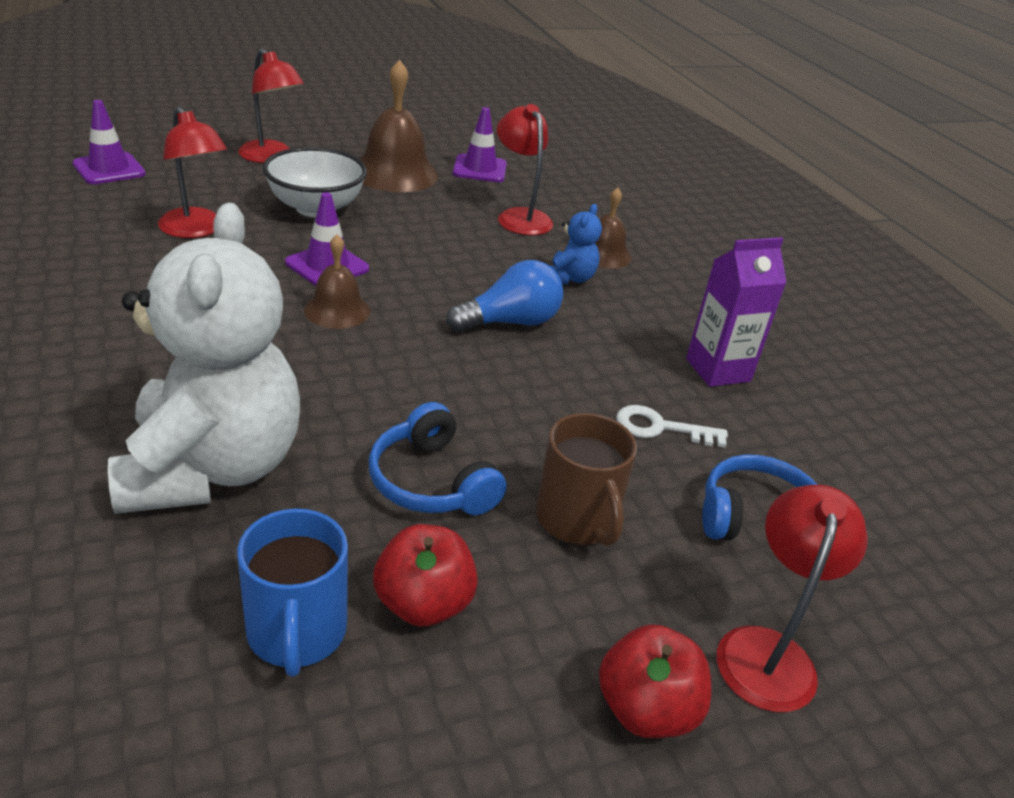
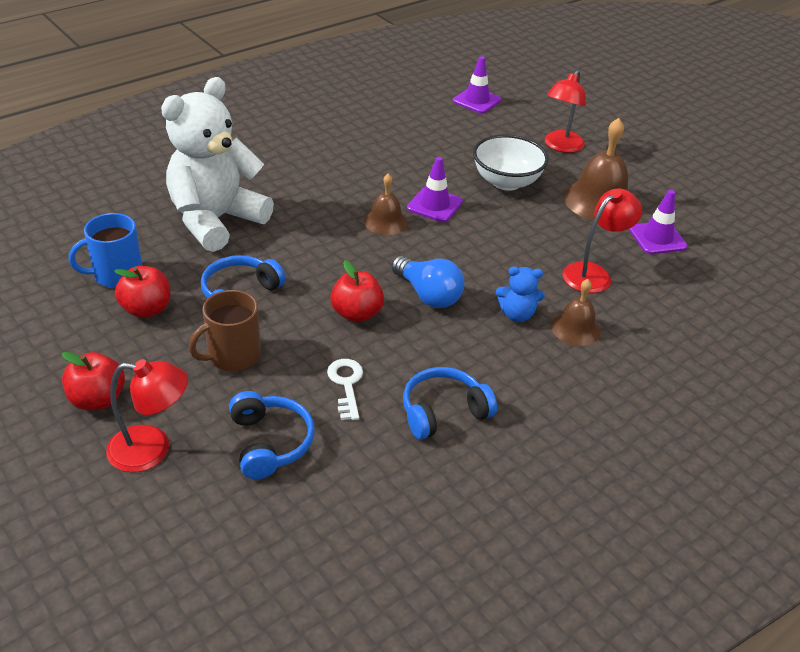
camera: 75 degrees right, 5 degrees up
white teddy bear [108,203,300,514] -> white teddy bear turned 150 degrees clockwise [161,77,274,252]
red lamp [158,106,227,238] -> none
purple carton [686,237,787,387] -> blue headphones [403,367,497,440]
none -> red apple [330,260,384,323]

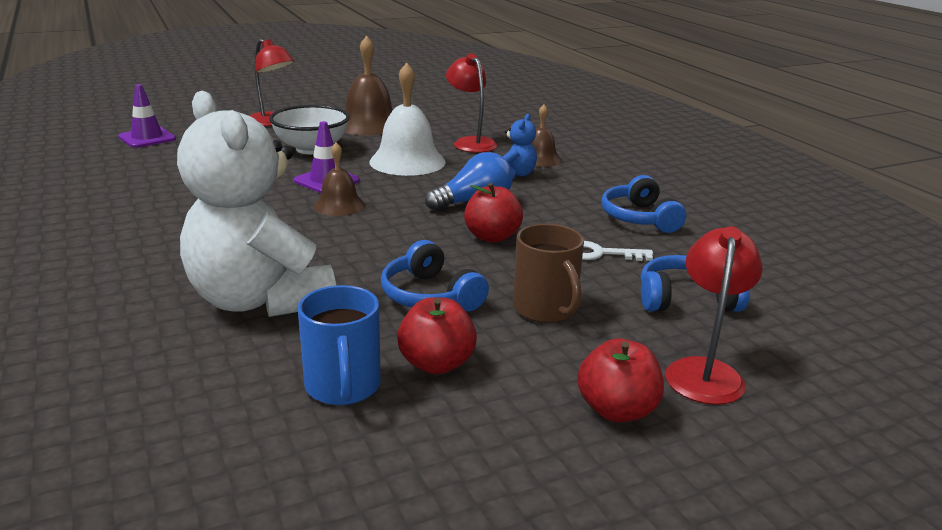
camera: 75 degrees left, 15 degrees down
purple traffic cone [629,190,687,254] -> none
none -> white bell [369,63,446,176]

